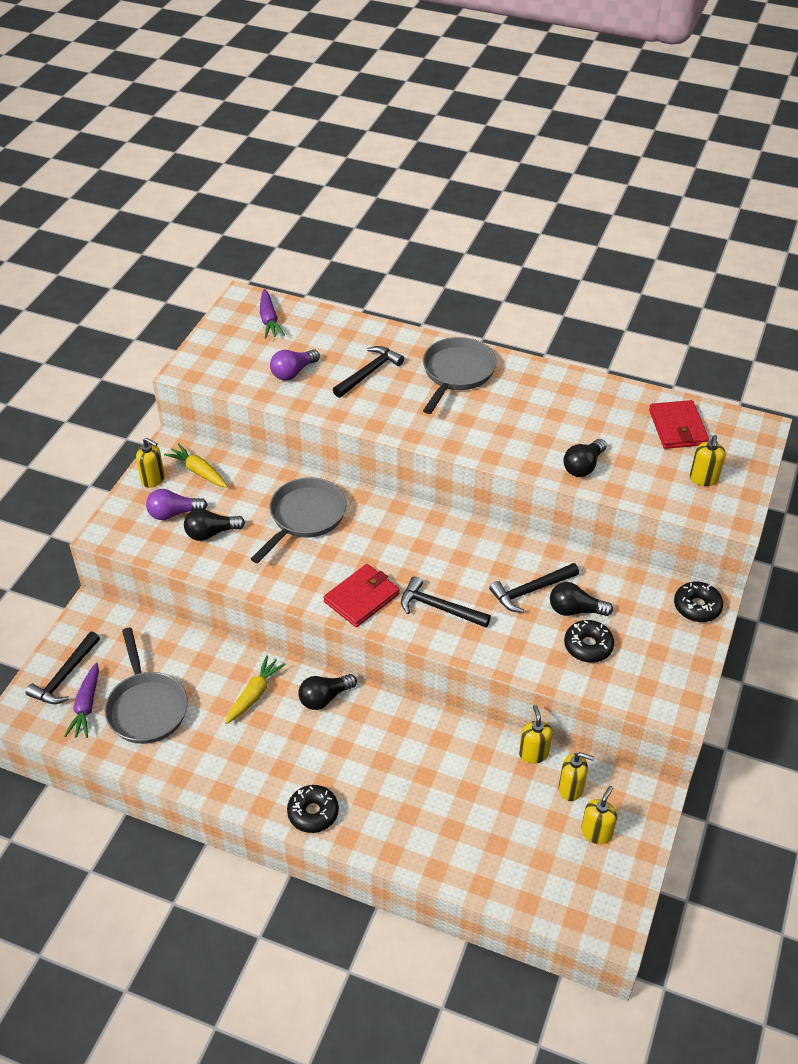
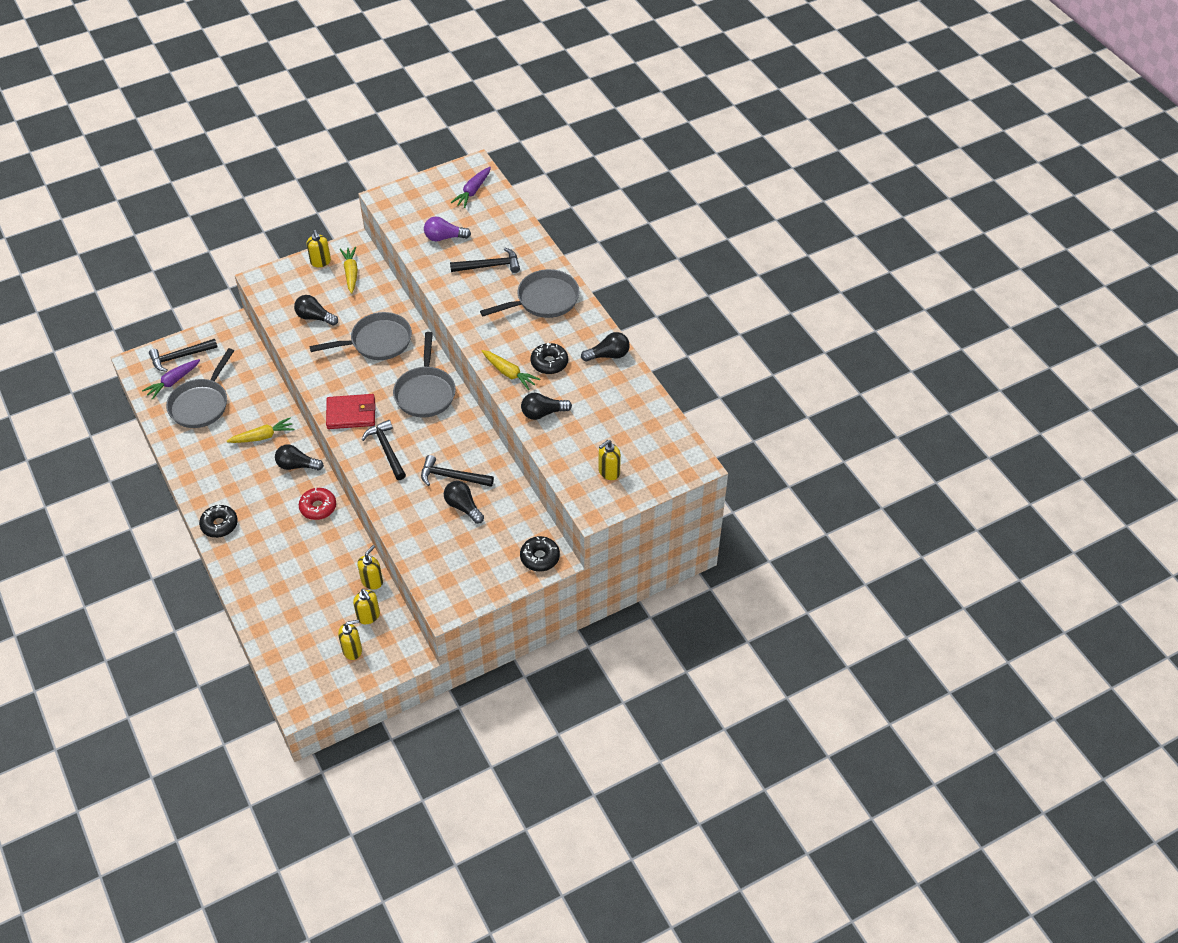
camera: 40 degrees right, 5 degrees up
purple light bulb [146,489,207,520] -> none
black donut [564,620,614,663] -> black donut moved to [531,343,568,374]
red wallet [649,400,709,449] -> none
none -> red donut [299,487,336,520]
none -> grey pan [393,332,456,418]
none -> yellow carrot [482,350,540,390]
none -> black light bulb [581,332,630,362]

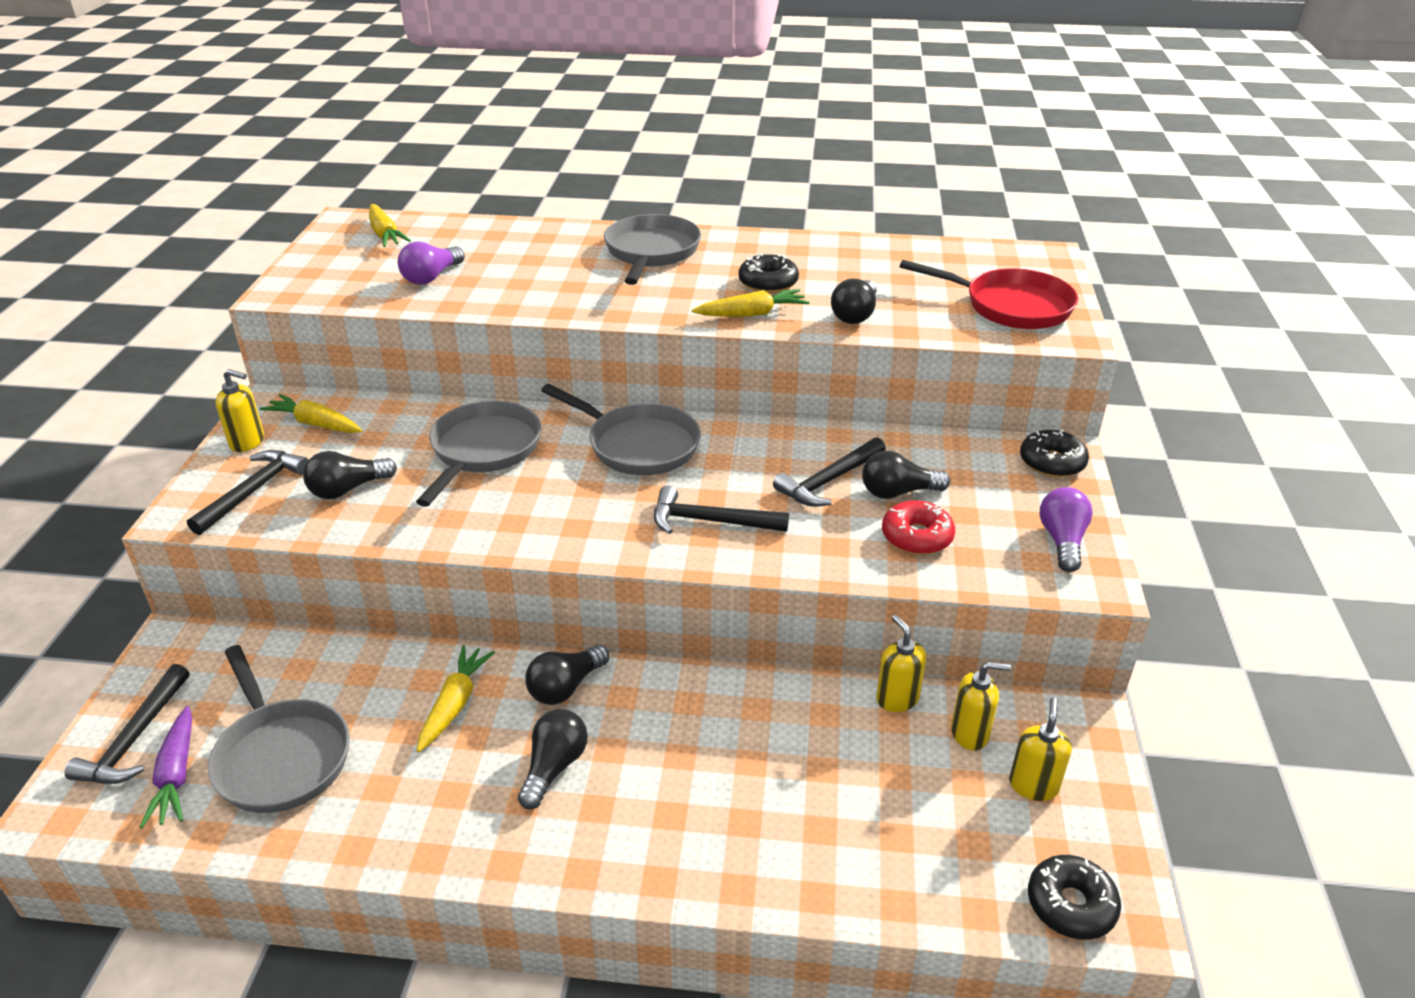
camera: 55 degrees left, 15 degrees down
black donut [199,505,238,538] -> black donut moved to [1028,855,1121,940]
red donut [299,487,336,520] -> red donut moved to [882,500,955,555]
red wallet [326,394,375,429] -> none
black hammer [450,248,520,273] -> black hammer moved to [187,450,309,535]
purple carrot [451,167,491,208] -> yellow carrot [369,204,411,247]
black light bulb [581,332,630,362] -> black light bulb moved to [518,709,588,809]
yellow soap dispenser [598,440,621,480] -> red pan [900,260,1078,329]
none -> purple light bulb [1040,487,1093,572]

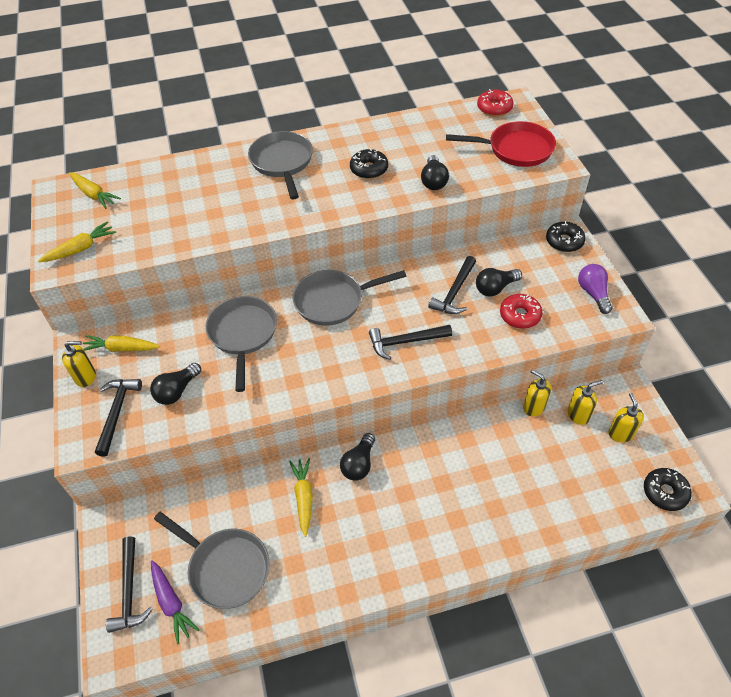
camera: 20 degrees left, 15 degrees up
purple light bulb [398,241,465,285] -> none
black light bulb [518,709,588,809] -> none
grey pan [541,384,701,475] -> grey pan turned 150 degrees clockwise [293,270,407,326]
yellow carrot [692,289,809,317] -> yellow carrot moved to [38,221,116,262]
none -> red donut [477,89,514,116]

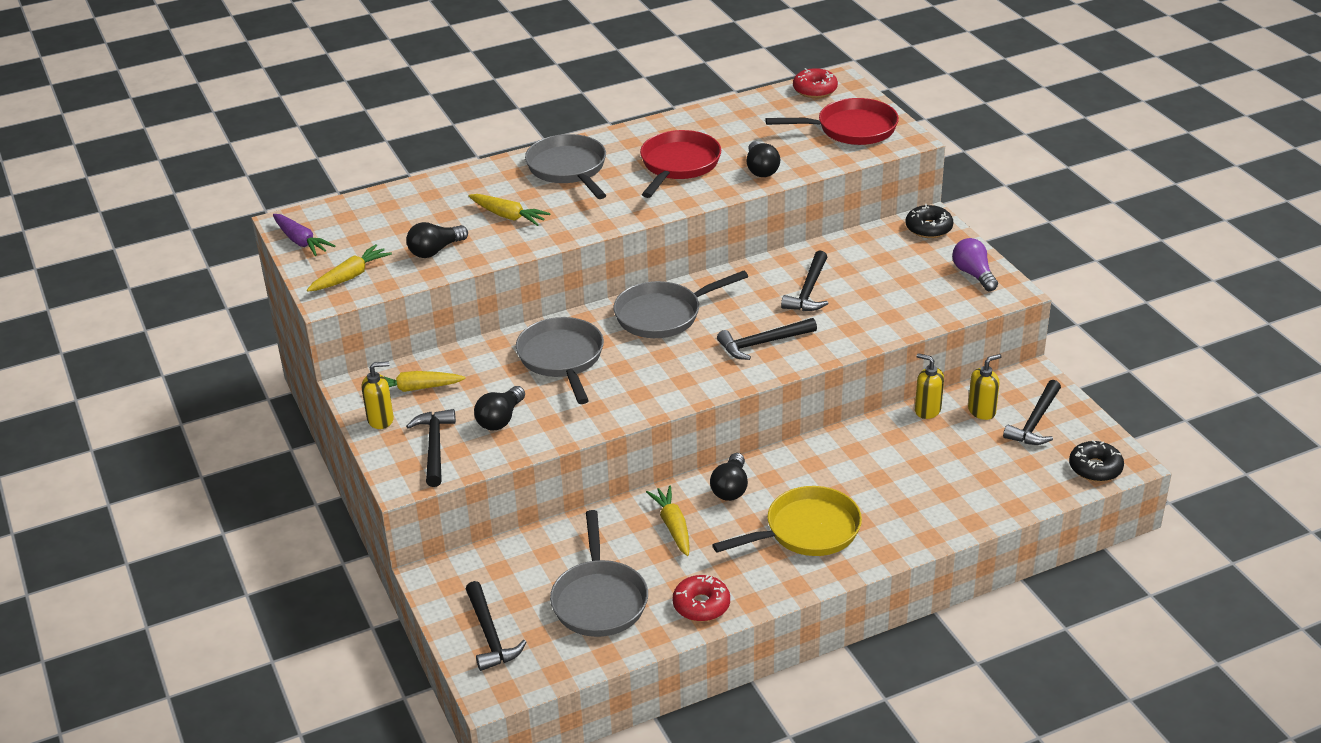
camera: 10 degrees left, 15 degrees down
yellow carrot [69,172,121,209] -> yellow carrot moved to [469,194,551,226]
purple carrot [151,560,199,644] -> purple carrot moved to [273,214,335,256]
grey pan [154,512,270,609] -> grey pan turned 60 degrees clockwise [550,510,648,637]
black donut [350,148,388,179] -> red pan [640,130,721,198]
black light bulb [476,268,522,297] -> black light bulb moved to [406,222,468,258]
red donut [500,294,542,329] -> red donut moved to [673,575,730,622]
yellow soap dispenser [608,393,644,442] -> black hammer [1003,380,1061,445]
none -> yellow pan [712,486,862,556]

